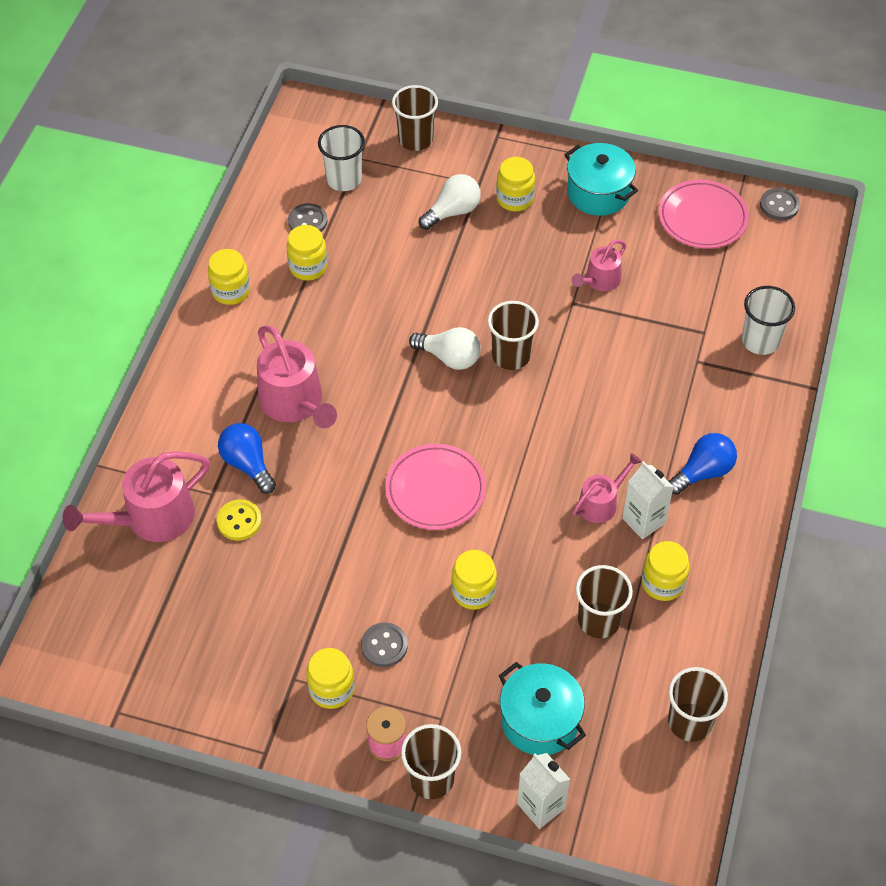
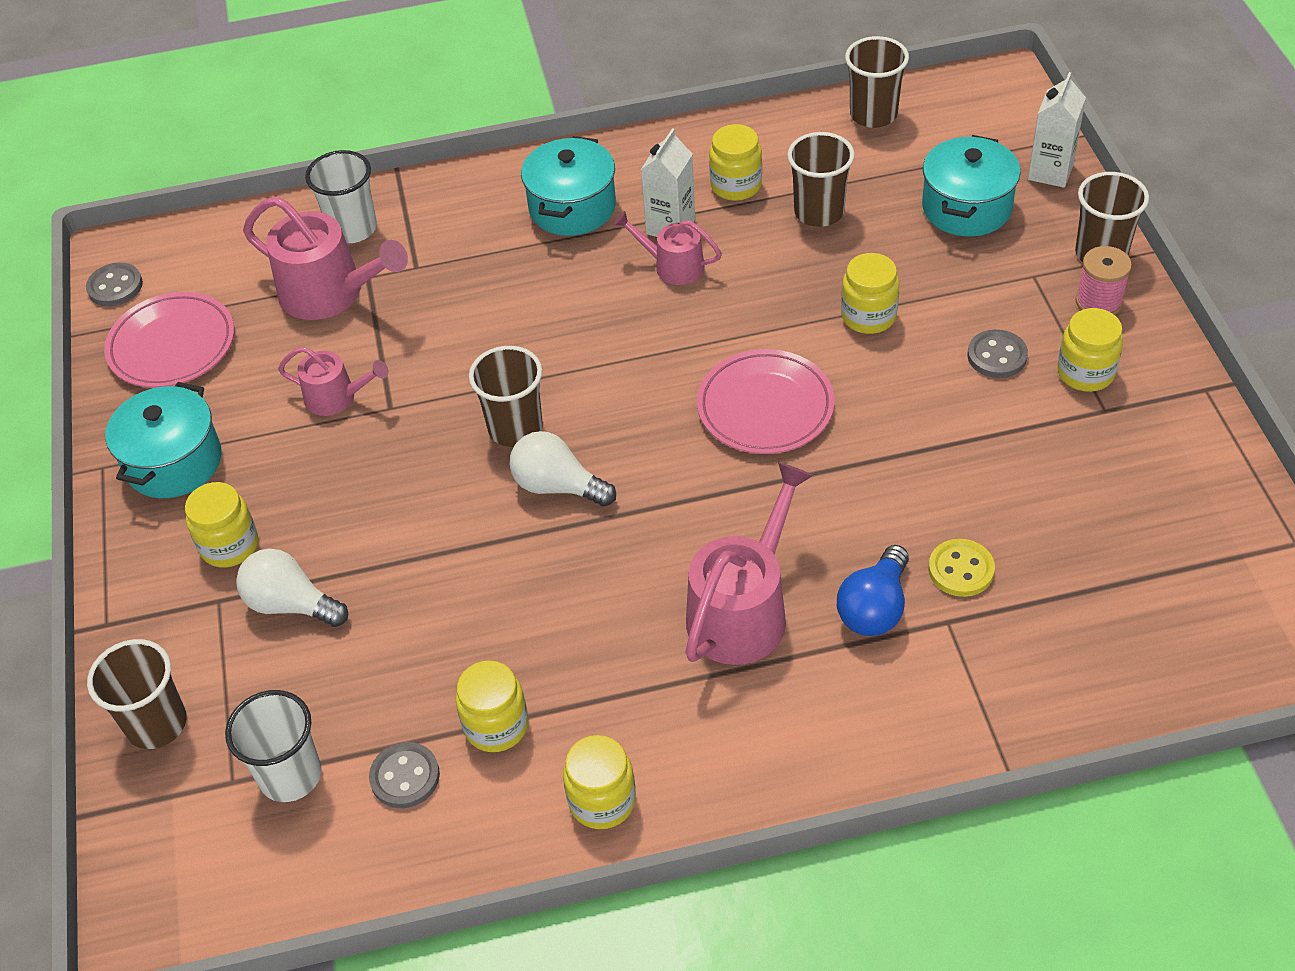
camera: 115 degrees left, 5 degrees down
pink watering can [62,451,210,542] -> pink watering can moved to [243,196,408,320]
white light bulb [409,327,481,370] -> white light bulb turned 60 degrees counterclockwise [509,431,616,507]
blue light bulb [668,433,737,495] -> turquoise pot [521,136,616,236]

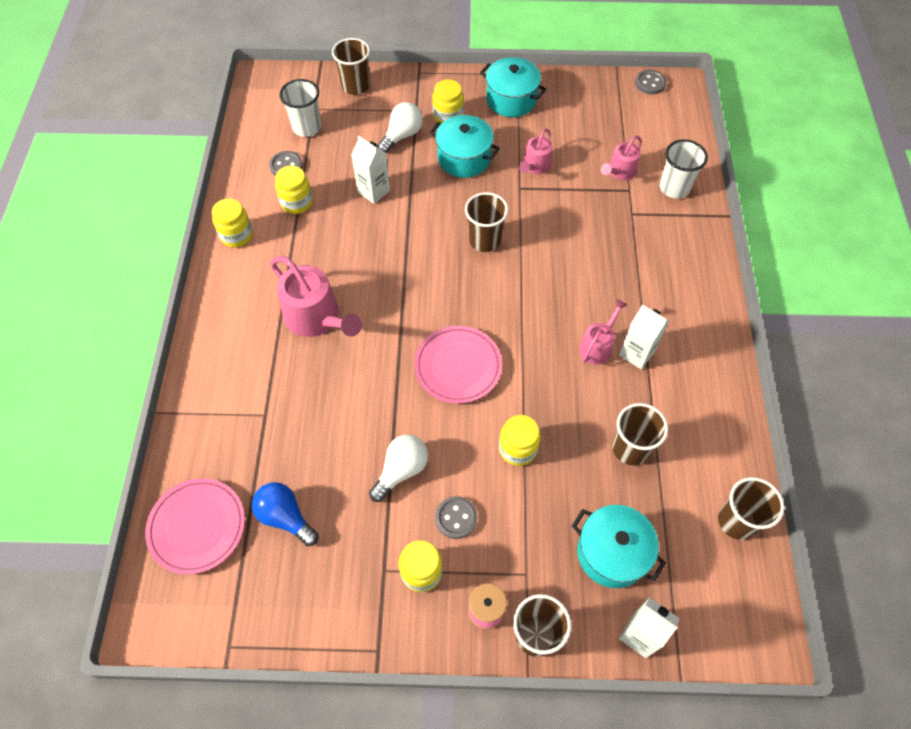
camera: 100 degrees right, 10 degrees up
pink plate [104,292,234,388] -> pink plate moved to [145,478,245,575]
pink watering can [243,196,408,320] -> pink watering can [601,135,642,180], size x0.57
white light bulb [509,431,616,507] -> white light bulb moved to [369,435,428,502]
turquoise pot [521,136,616,236] -> turquoise pot moved to [430,115,500,178]
yellow jar [709,124,762,201] -> none
blue light bulb [837,545,909,636] -> blue light bulb moved to [252,482,319,546]
yellow button [929,539,995,597] -> none
none -> white carton [351,135,390,204]

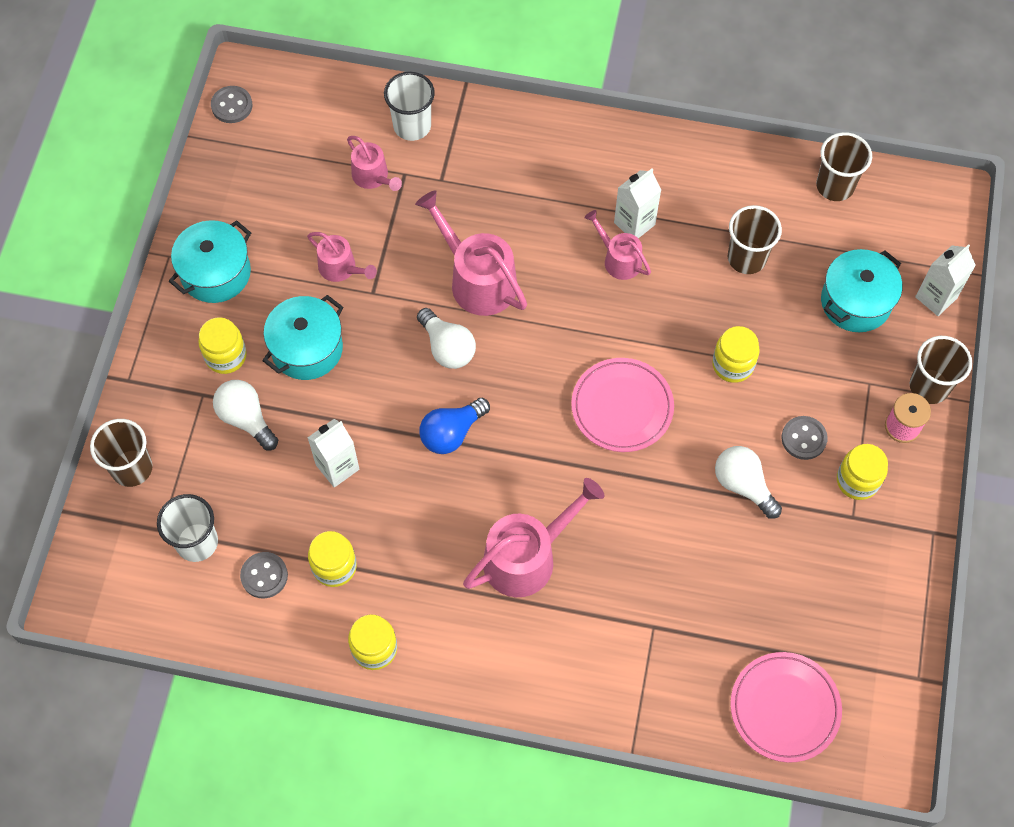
camera: 80 degrees left, 5 degrees up
blue light bulb [252,482,319,546] -> blue light bulb moved to [419,398,490,454]
brown cup [465,192,508,252] -> white light bulb [417,308,476,369]
none -> pink watering can [415,190,527,316]

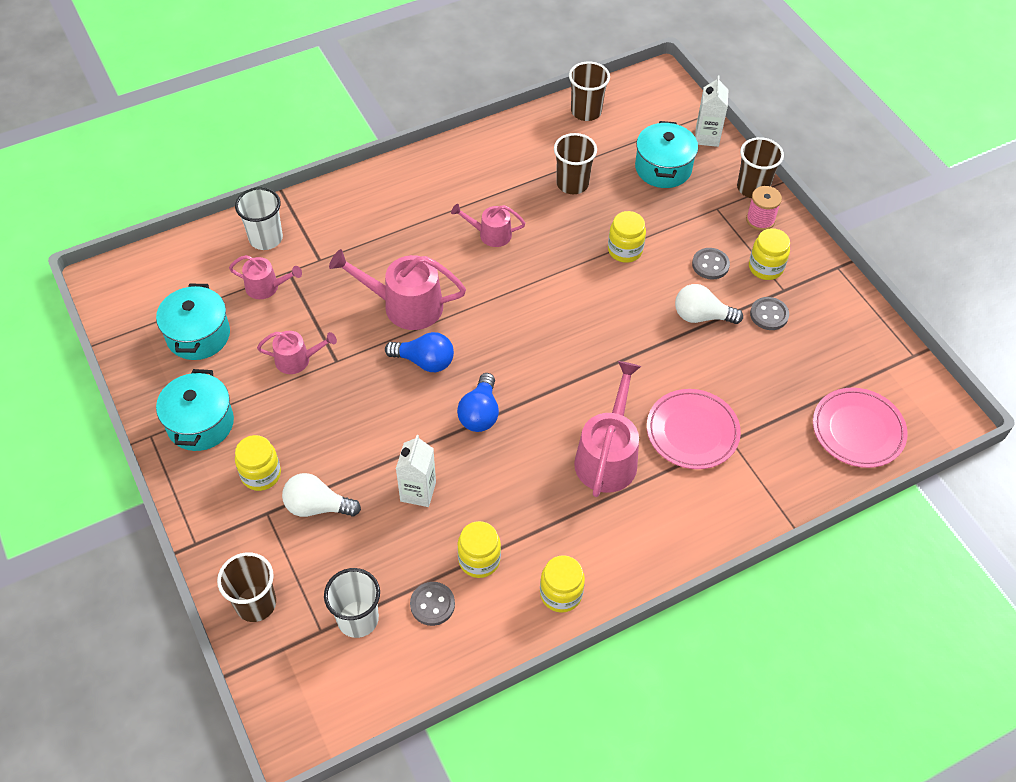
camera: 40 degrees left, 10 degrees down
grey button [211,86,252,123] -> grey button moved to [750,297,789,330]
turquoise pot [262,295,343,380] -> turquoise pot moved to [156,284,230,360]
white light bulb [417,308,476,369] -> blue light bulb [385,332,454,372]
pink plate [571,358,674,452] -> pink plate moved to [647,389,741,469]
white carton [614,169,661,238] -> none

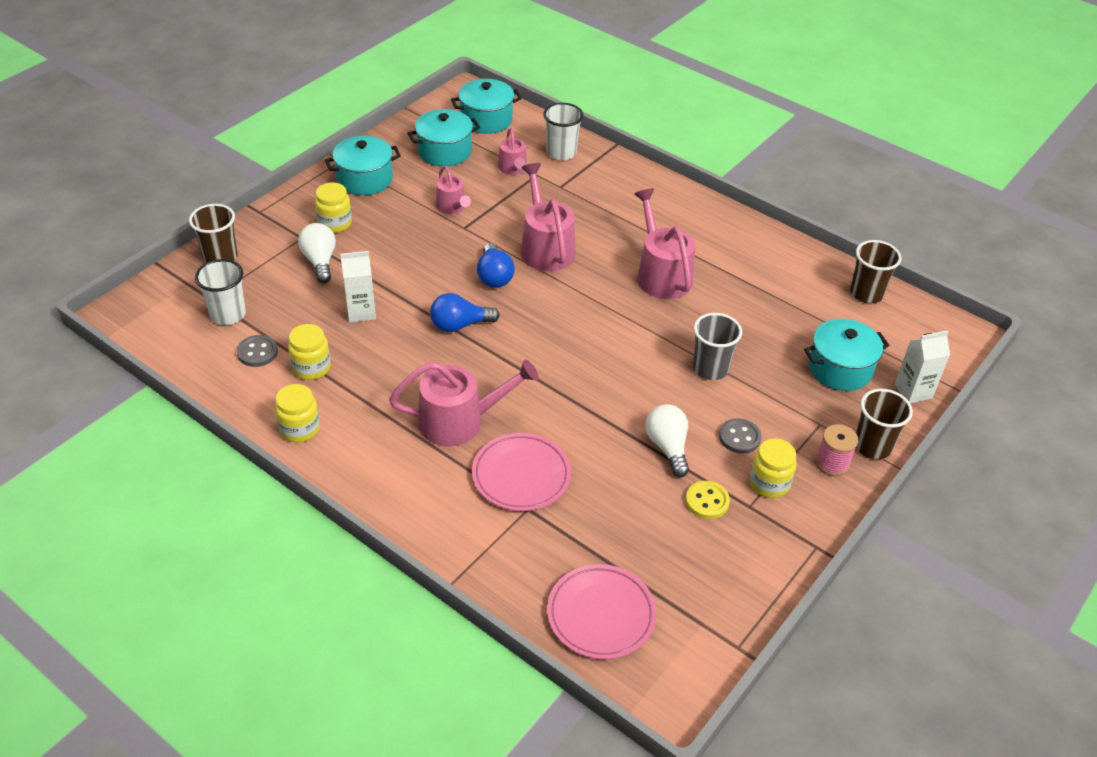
camera: 65 degrees right, 10 degrees down
pink watering can [451,204,525,247] -> pink watering can [634,189,695,299], size x1.74
brown cup [554,133,597,194] -> none
yellow jar [608,211,646,263] -> grey cup [693,313,742,380]
grey button [750,297,789,330] -> yellow button [685,481,730,519]
none -> turquoise pot [451,79,522,134]

